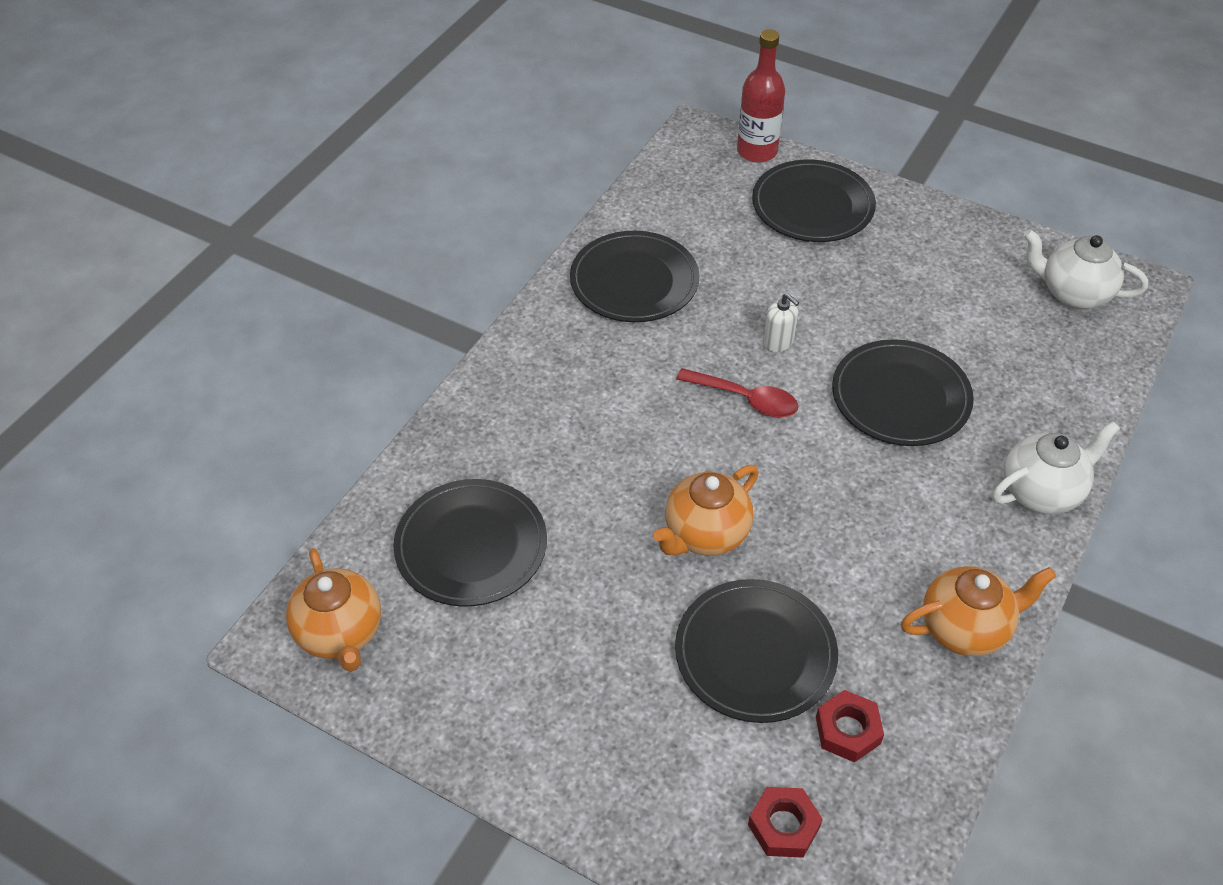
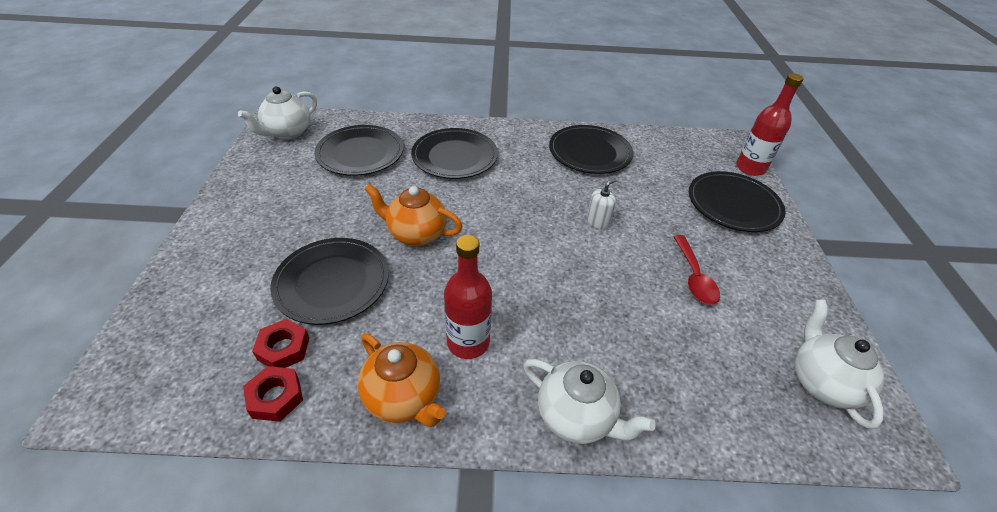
camera: 60 degrees right, 5 degrees down
orange teapot [286,548,381,672] -> white teapot [238,86,317,140]
red spoon [676,368,798,418] -> red spoon moved to [673,235,720,305]
red nut [748,787,823,858] -> red nut moved to [243,366,303,422]
white soap dispenser [763,293,799,352] -> white soap dispenser turned 150 degrees counterclockwise [587,179,617,229]
black plate [832,339,974,446] -> black plate moved to [411,128,498,179]
none -> red bottle [444,235,492,359]

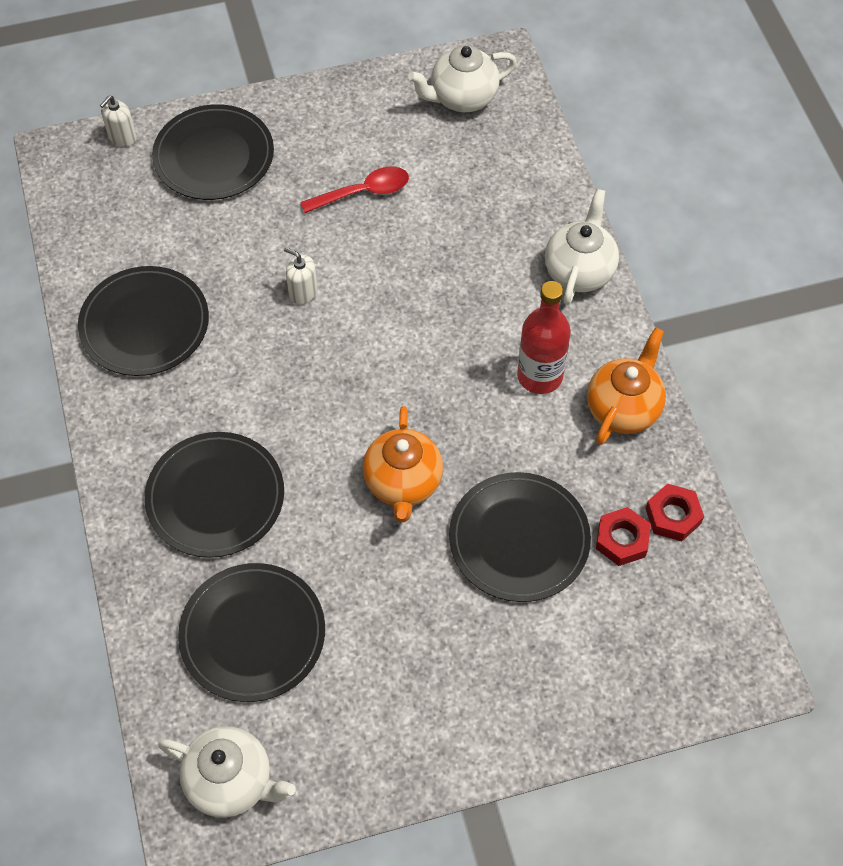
camera: 105 degrees left, 15 degrees up
red bottle [736,73,804,176] -> white soap dispenser [100,96,136,147]

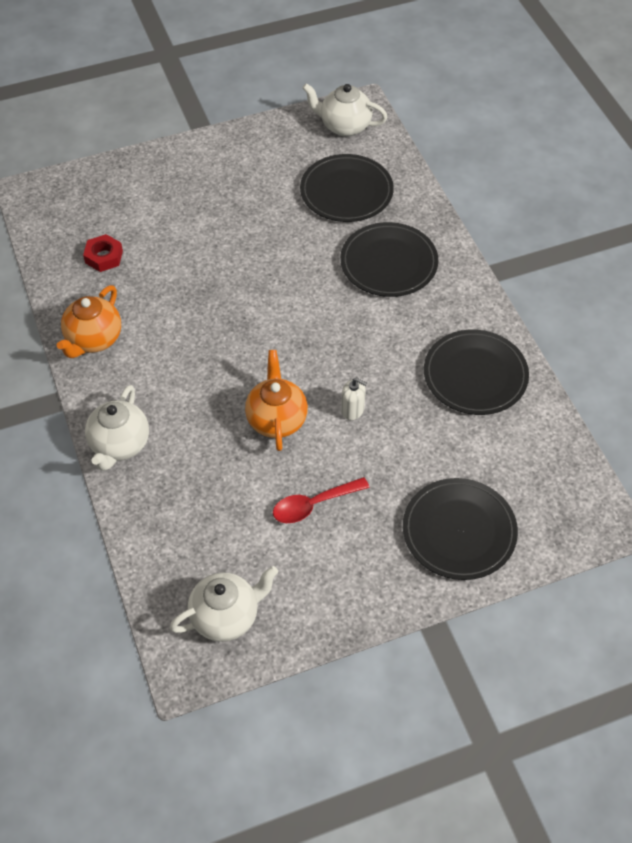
camera: 175 degrees right, 5 degrees down
white soap dispenser [100,96,136,147] -> none
orange teapot [363,406,443,522] -> orange teapot moved to [245,350,308,451]
black plate [449,472,591,602] -> none
red bottle [517,281,571,394] -> none
red nut [646,484,704,542] -> none

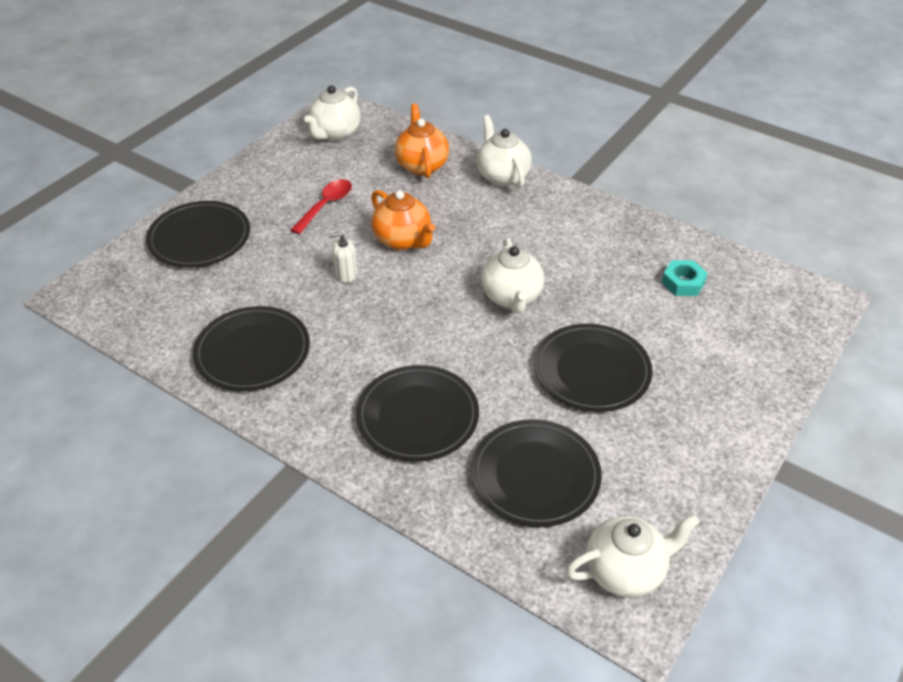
camera: 145 degrees right, 10 degrees down
orange teapot [57,285,121,358] -> orange teapot moved to [395,104,449,178]
red nut [83,234,123,272] -> turquoise nut [662,260,708,296]
none -> white teapot [481,238,544,313]
none -> black plate [534,324,653,412]

